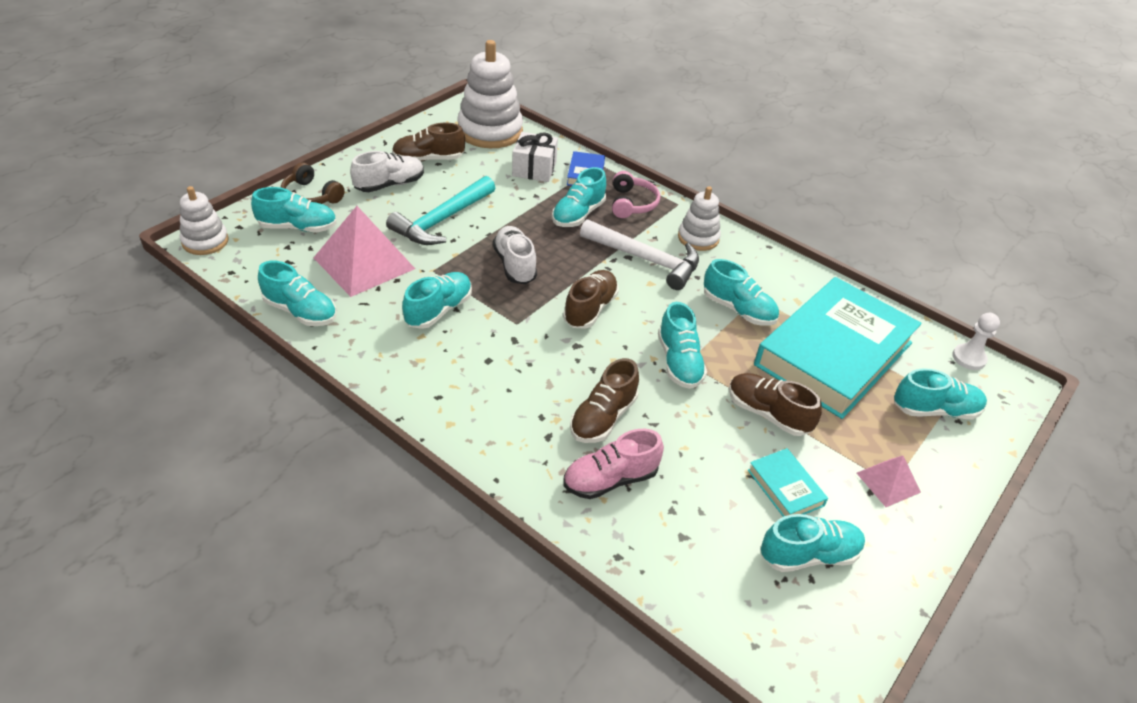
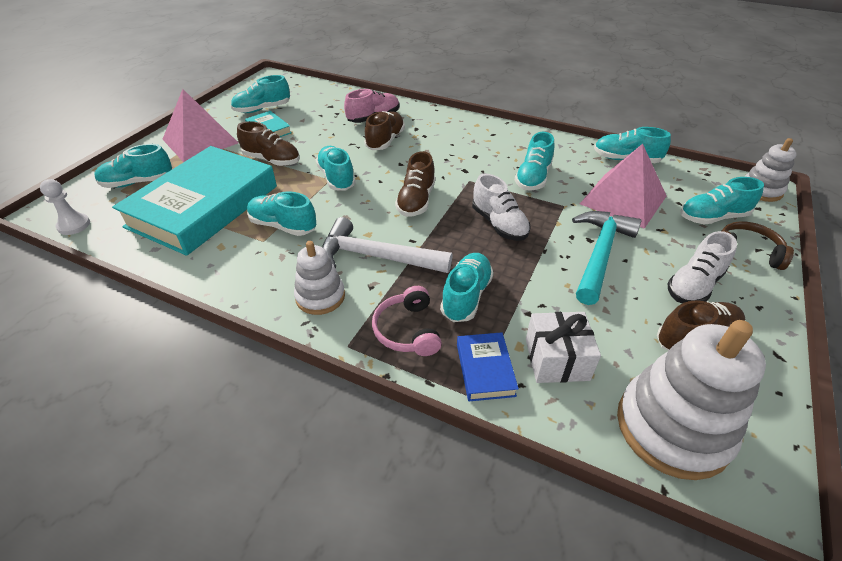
camera: 170 degrees right, 0 degrees up
pink pyramid [857,456,921,507] -> pink pyramid [163,89,238,162], size x1.95

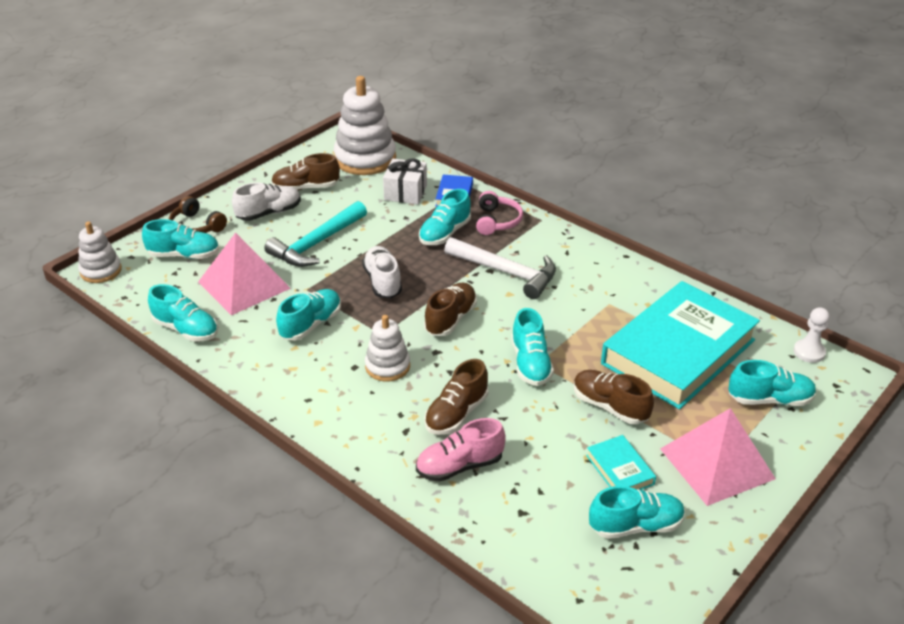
camera: 165 degrees left, 5 degrees down
turquoise shoe [247,191,316,236] -> none
white stacking toy [294,241,345,315] -> white stacking toy moved to [365,315,410,382]

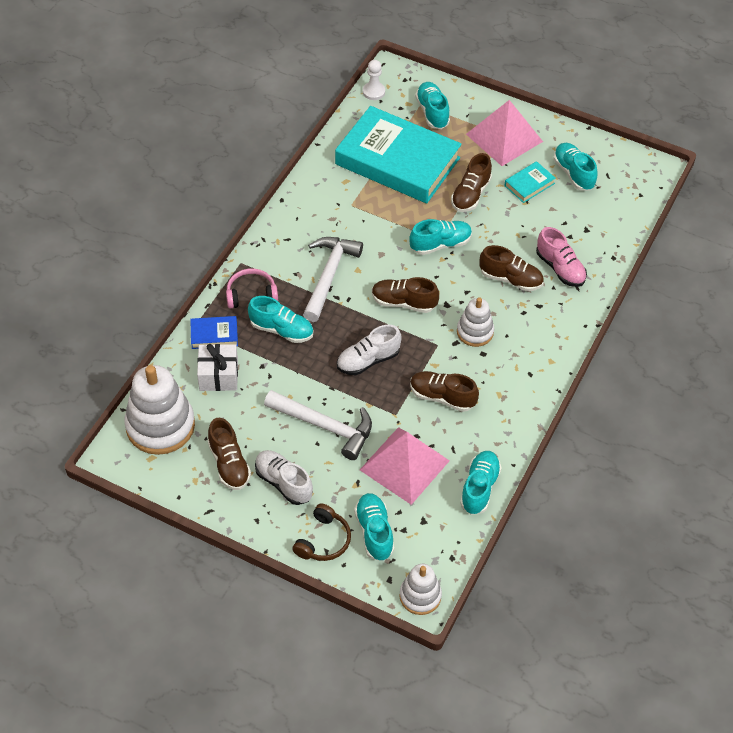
camera: 105 degrees left, 15 degrees up
turquoise hammer [264,201,367,267] -> white hammer [264,390,372,460]
turquoise shoe [276,289,341,341] -> brown shoe [410,371,479,412]

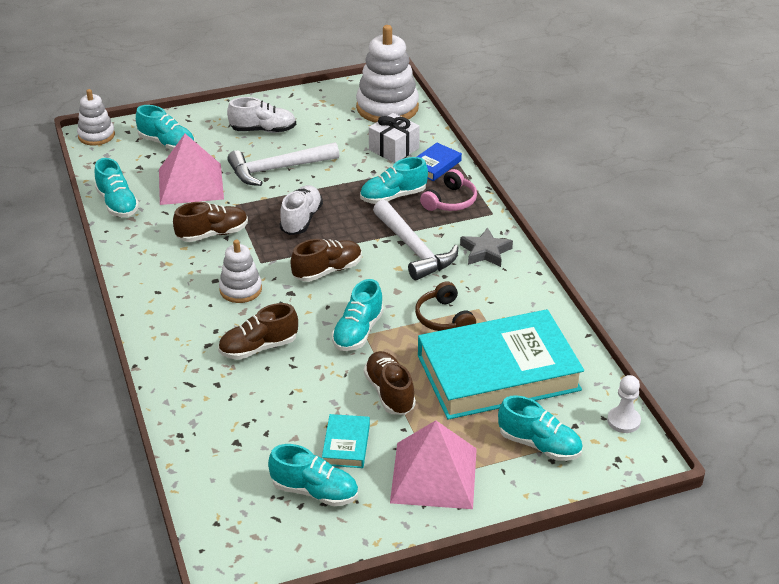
camera: 135 degrees right, 15 degrees down
brown shoe [208,418,251,490] -> none
brown headphones [292,504,351,561] -> brown headphones moved to [415,281,476,331]
pink shoe [536,227,587,287] -> none
none -> grey star [460,228,513,267]

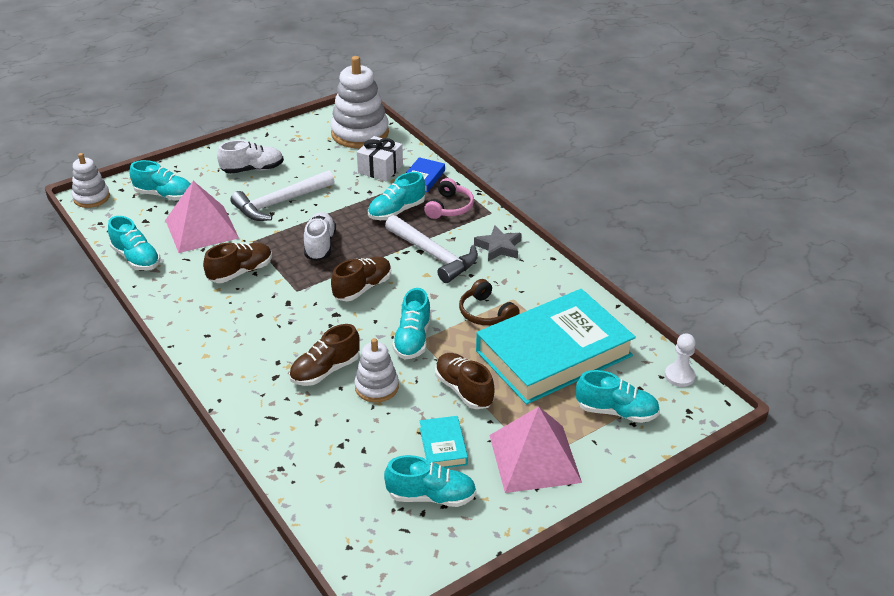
camera: 15 degrees left, 0 degrees up
white stacking toy [219,240,262,303] -> white stacking toy moved to [354,338,399,402]

